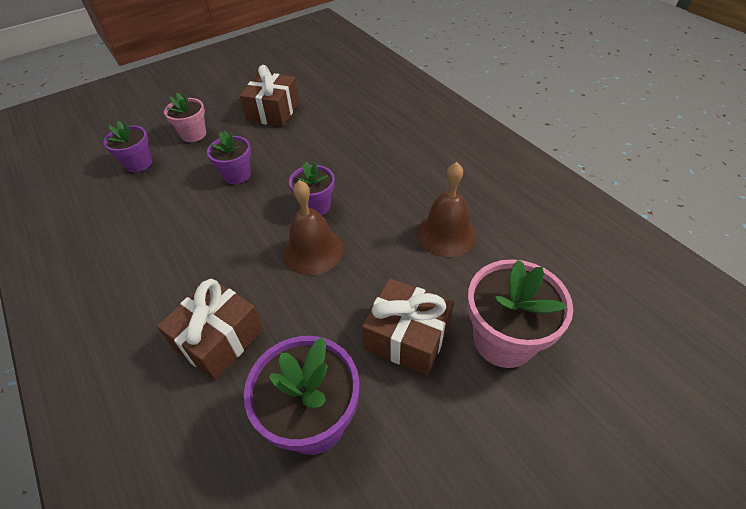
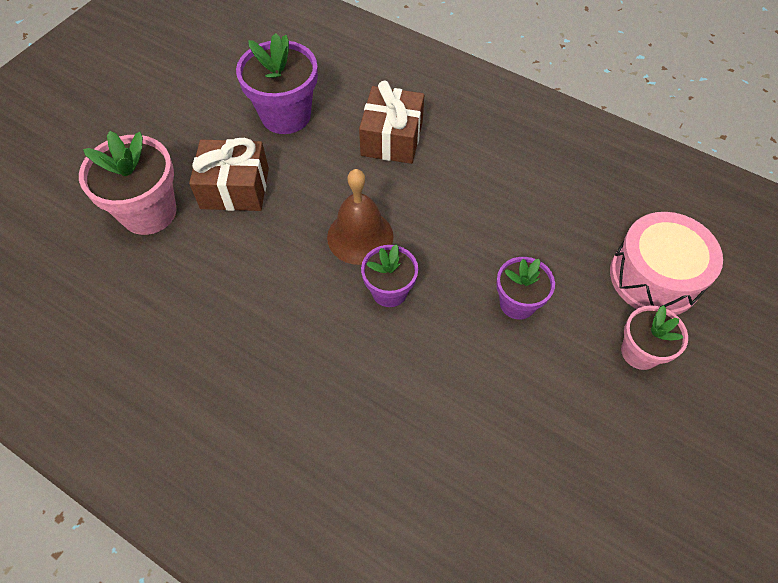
camera: 155 degrees right, 10 degrees up
purple flower pot [103,121,152,172] -> pink drum [610,212,723,315]
brown gift [240,65,299,127] -> none
brown bell [417,162,476,257] -> none

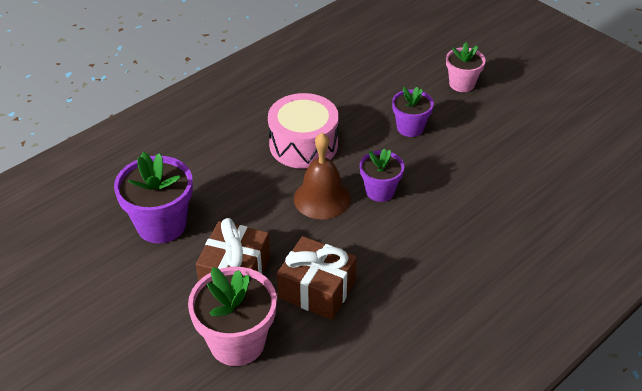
camera: 75 degrees left, 15 degrees down
brown gift [359,81,424,164] -> brown gift moved to [277,236,357,320]
pink drum [610,212,723,315] -> pink drum moved to [268,93,339,169]

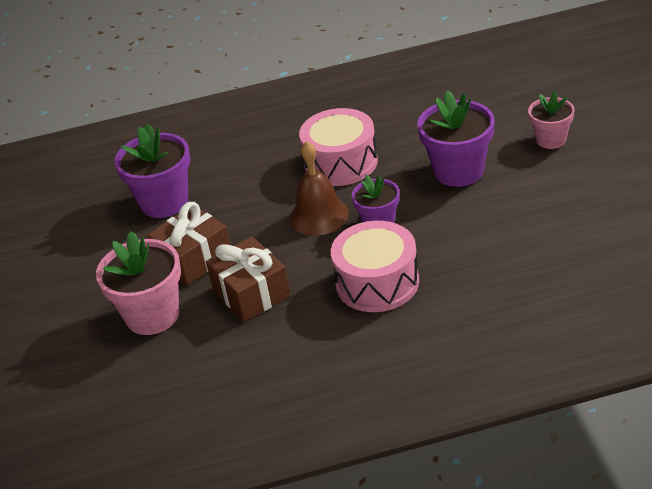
camera: 35 degrees right, 5 degrees down
purple flower pot [392,87,434,137] -> purple flower pot [417,90,495,187], size x1.64
none -> pink drum [331,221,419,312]

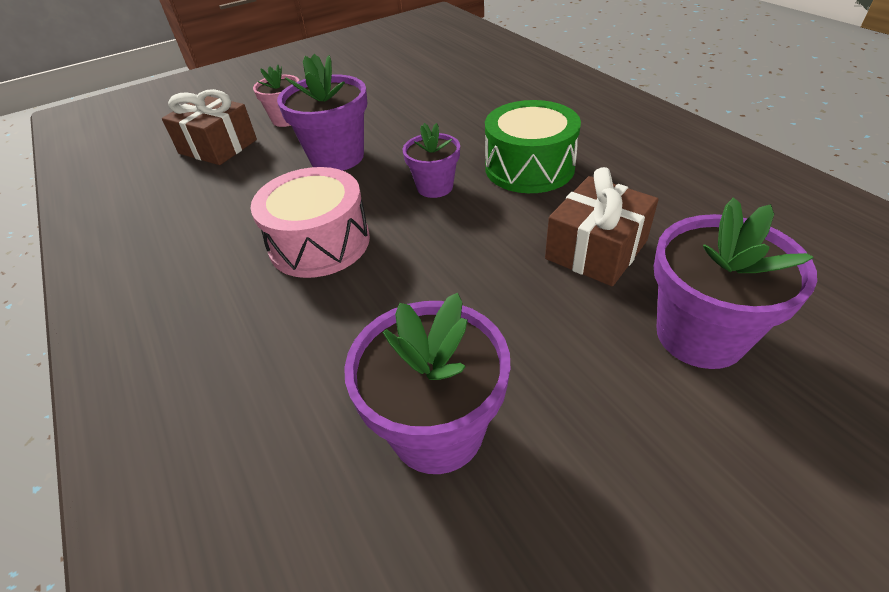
camera: 110 degrees left, 5 degrees up
pink flower pot [96,231,181,335] -> purple flower pot [653,198,817,369]
brown gift [147,202,230,286] -> brown gift moved to [162,89,257,165]
brown bell [290,141,349,236] -> none
pink drum [331,221,419,312] -> green drum [485,100,581,193]

